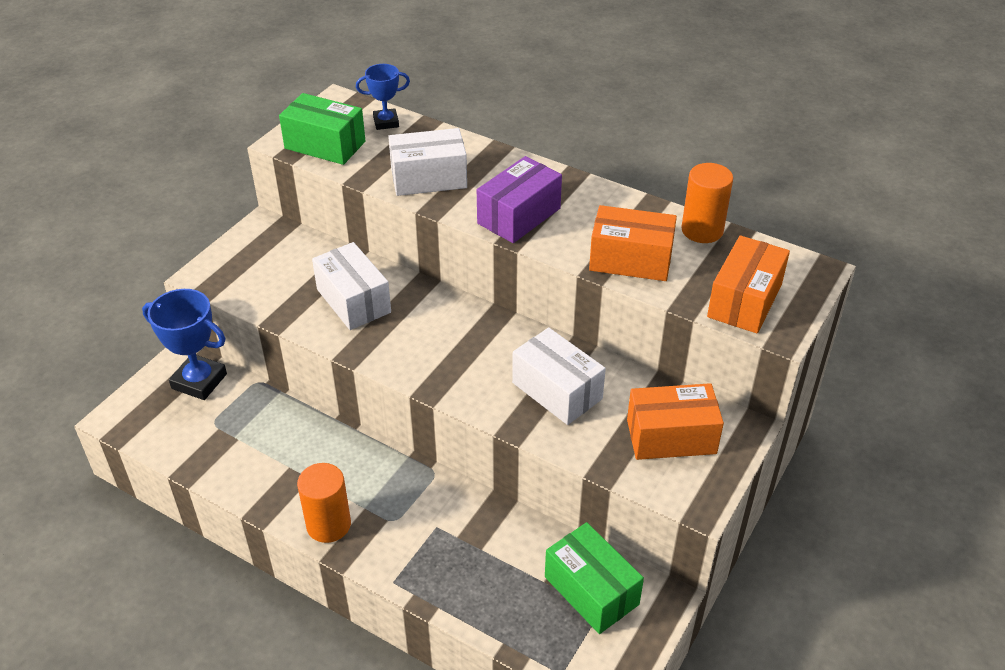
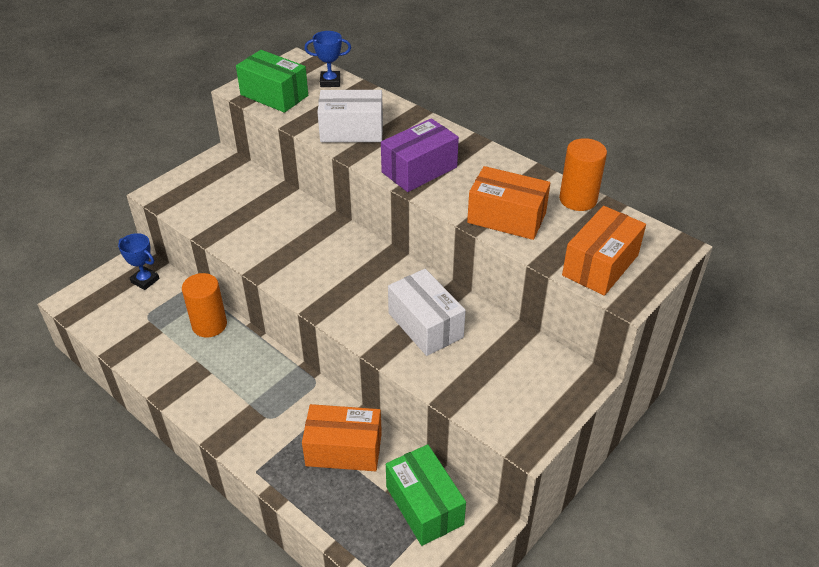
camera: 10 degrees right, 0 degrees up
blue trophy [142,289,227,400] -> blue trophy [118,233,160,290], size x0.60
orange cylinder [297,463,351,543] -> orange cylinder moved to [182,273,227,338]
white box [312,242,391,330] -> none
orange box [627,383,724,460] -> orange box moved to [302,404,382,471]

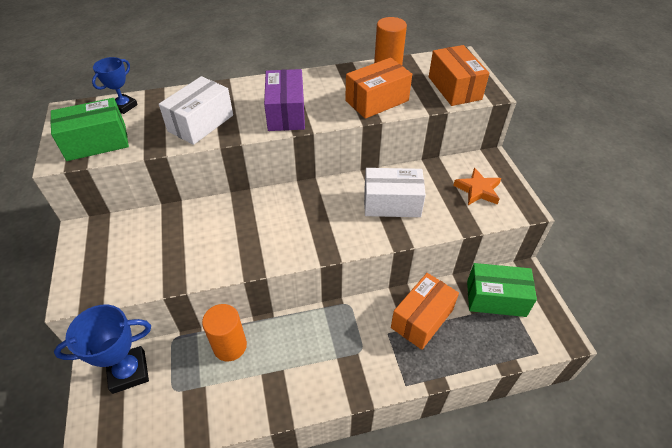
camera: 55 degrees left, 5 degrees up
blue trophy [118,233,160,290] -> blue trophy [54,304,151,394], size x1.65
none -> orange star [453,168,501,205]

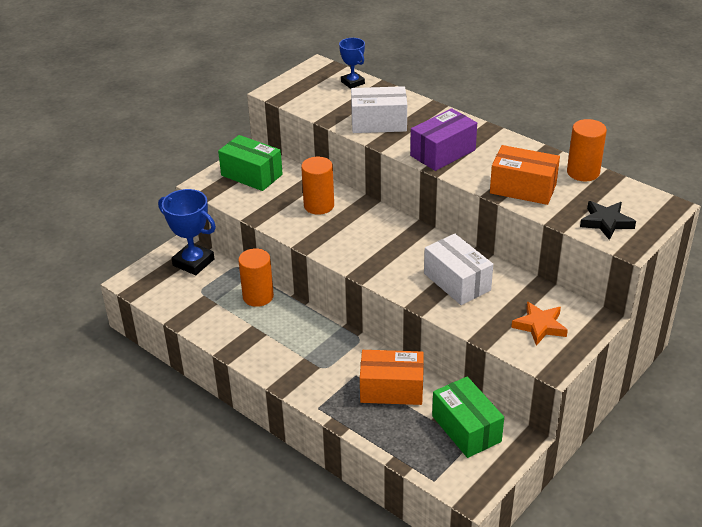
camera: 55 degrees right, 10 degrees down
green box [50,98,129,161] -> green box moved to [218,135,283,191]
blue trophy [92,57,138,114] -> blue trophy turned 60 degrees clockwise [339,38,365,89]
orange box [429,45,489,106] -> black star [580,201,636,240]
none -> orange cylinder [301,157,334,215]

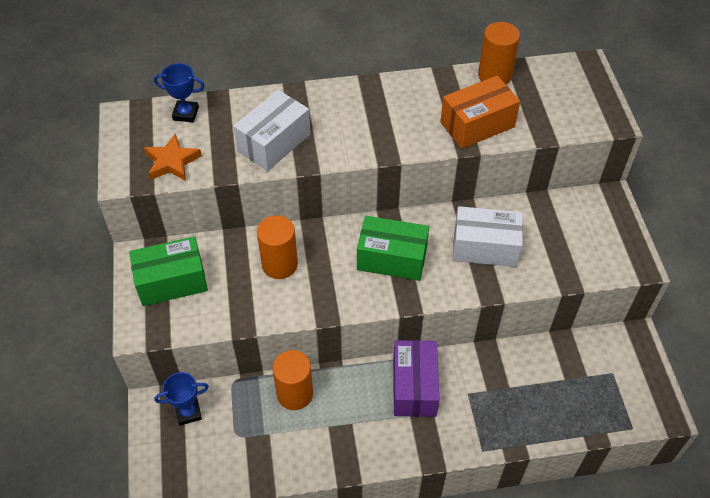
camera: 50 degrees left, 15 degrees up
blue trophy [158,189,216,275] -> blue trophy [154,372,209,425], size x0.60
orange box [360,350,424,405] -> none
purple box [410,108,477,171] -> purple box moved to [393,340,439,417]
green box [432,376,504,458] -> green box moved to [357,216,429,281]
orange star [511,302,568,346] -> orange star moved to [144,133,202,181]
black star [580,201,636,240] -> none

